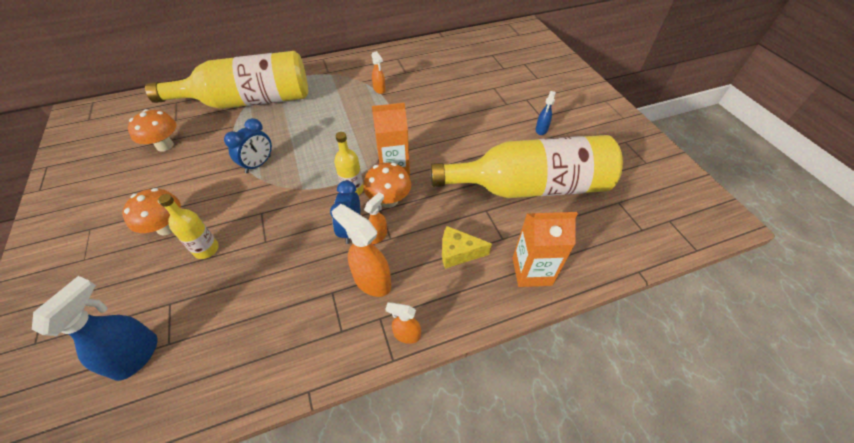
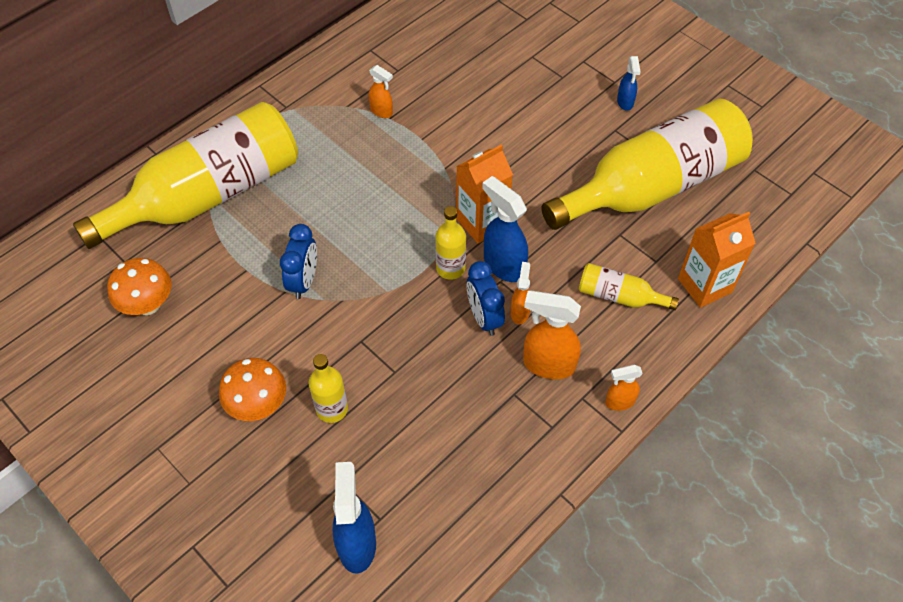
camera: 25 degrees left, 5 degrees up
orange mushroom [364,162,411,208] -> blue spray bottle [482,176,528,282]
yellow cheese [442,226,492,269] -> yellow bottle [579,263,679,310]

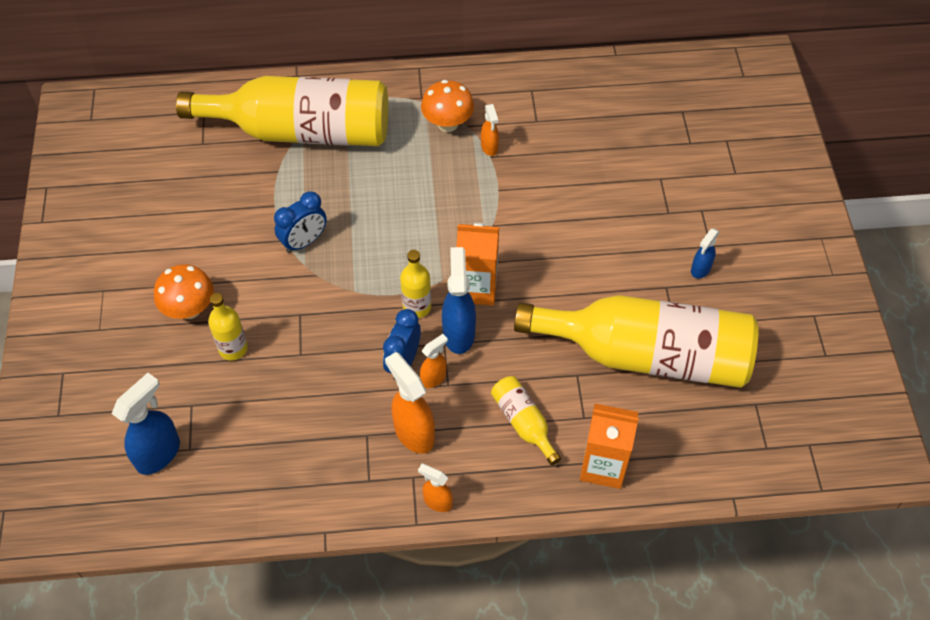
camera: 40 degrees right, 0 degrees up
orange mushroom [107,258,172,315] -> orange mushroom moved to [421,80,474,132]

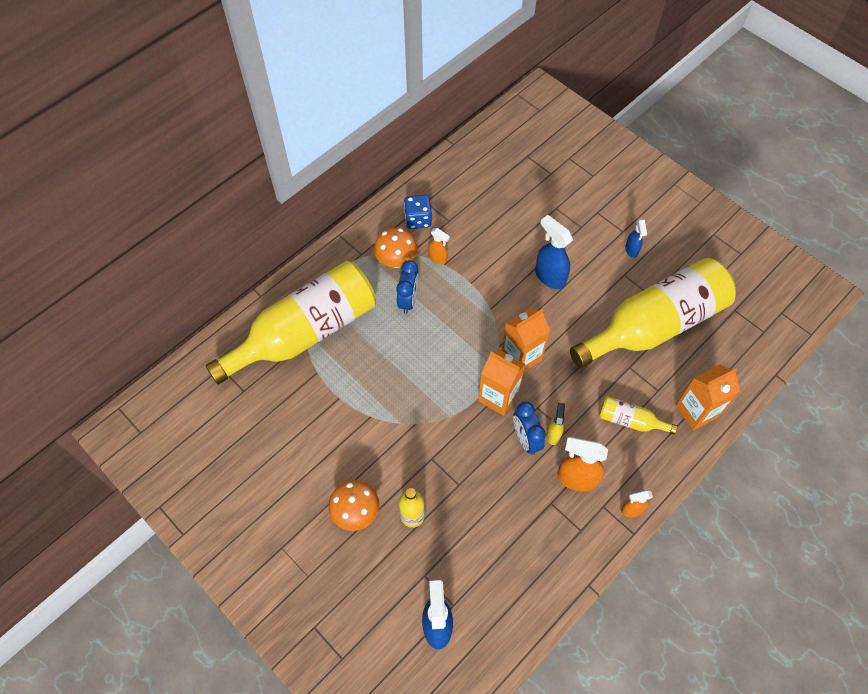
camera: 40 degrees left, 5 degrees up
blue clock [274,191,327,253] -> blue clock moved to [396,260,419,314]
yellow bottle [400,250,431,318] -> orange carton [478,349,526,416]
orange spray bottle [420,334,448,388] -> yellow spray bottle [546,403,565,445]
blue spray bottle [442,247,476,354] -> blue spray bottle moved to [535,215,573,289]
none -> blue dice [404,195,432,229]

